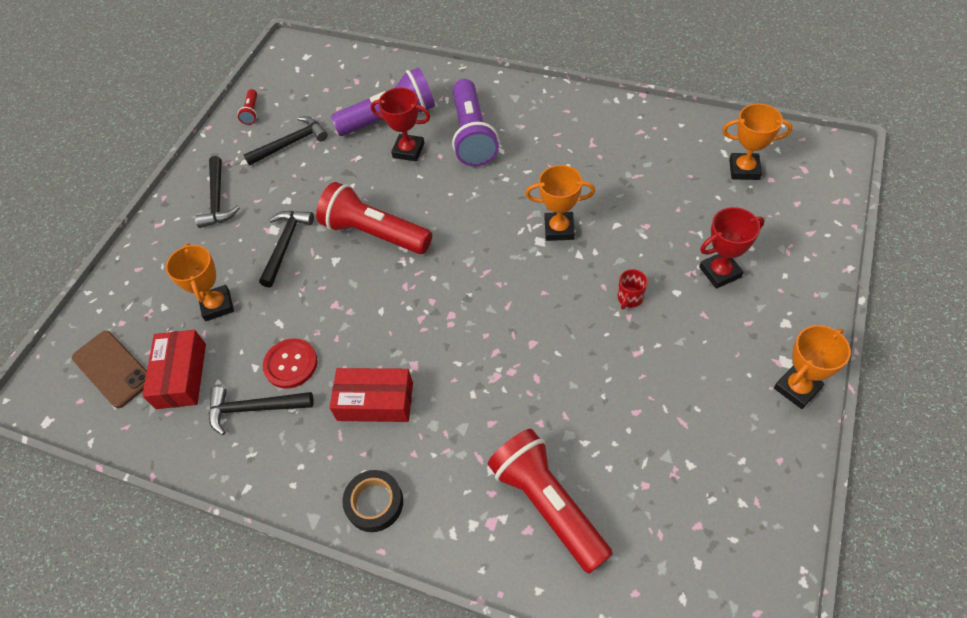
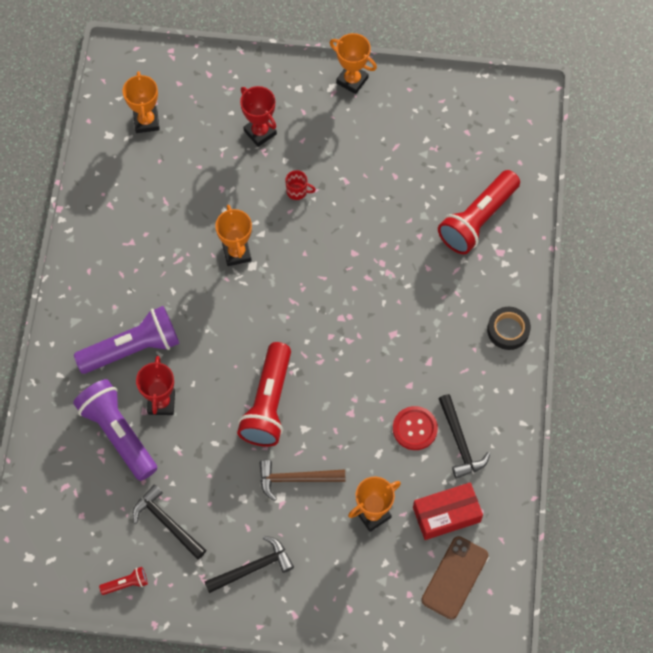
camera: 110 degrees left, 10 degrees up
black hammer [259,211,314,287] -> brown hammer [259,460,345,501]
red box [330,368,413,422] -> none

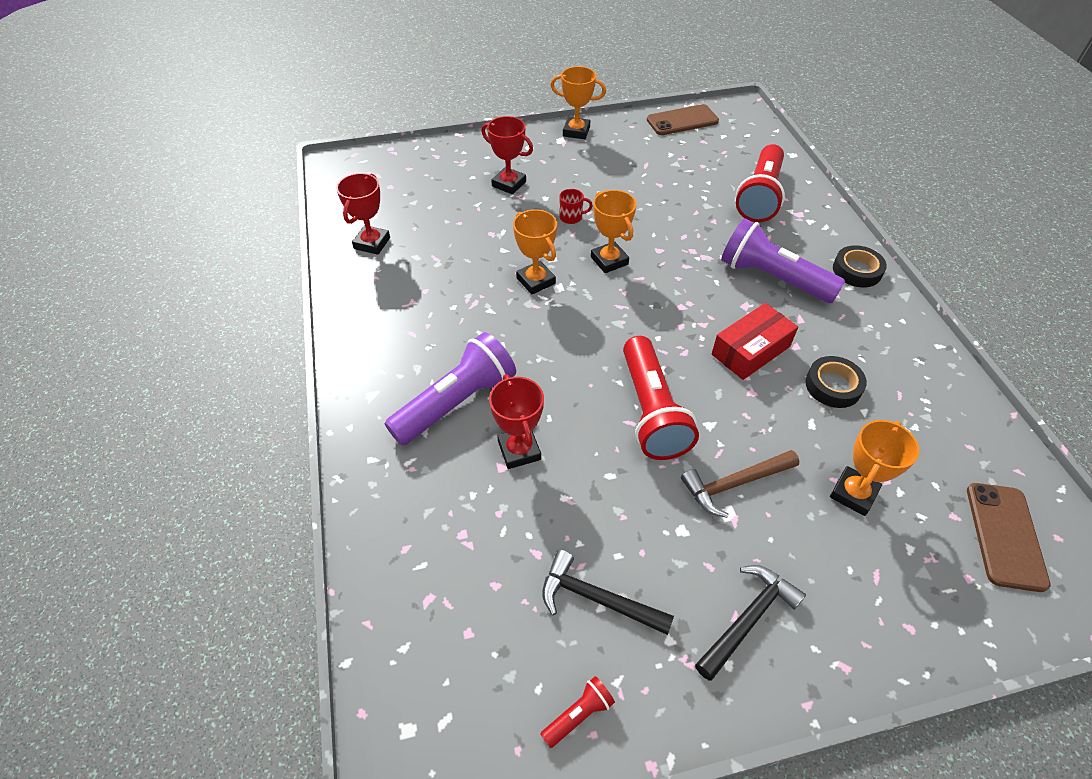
camera: 20 degrees left, 15 degrees down
purple flashlight [73,379,157,481] -> purple flashlight moved to [721,218,845,303]
orange trophy [123,71,160,133] -> orange trophy moved to [591,190,637,273]
red button [393,406,438,450] -> black tape [805,356,867,408]
red box [413,482,483,540] -> red box moved to [712,303,798,380]
black hammer [439,394,490,479] -> none
none -> red trophy [336,173,390,255]
none -> brown phone [647,104,719,135]

